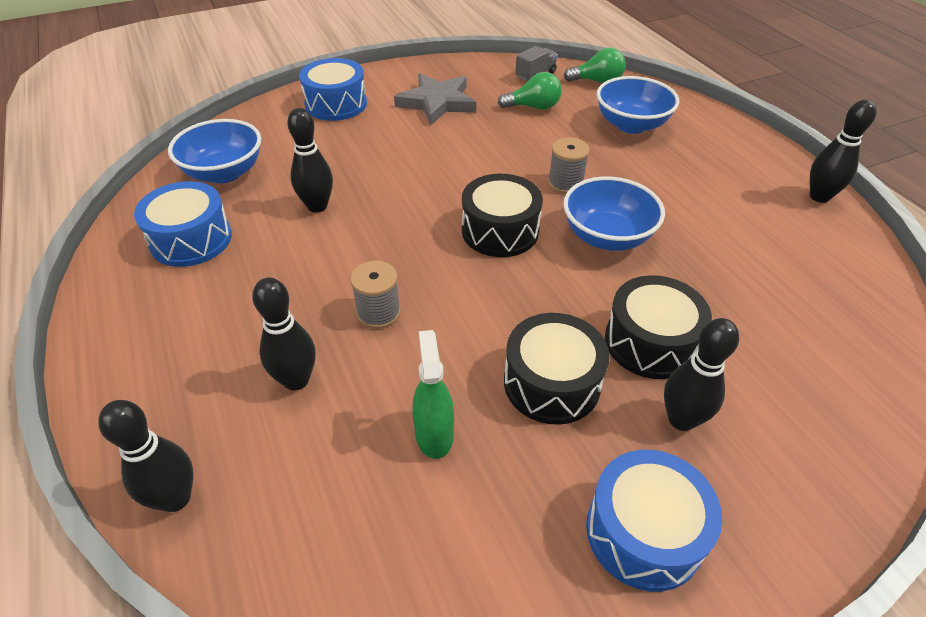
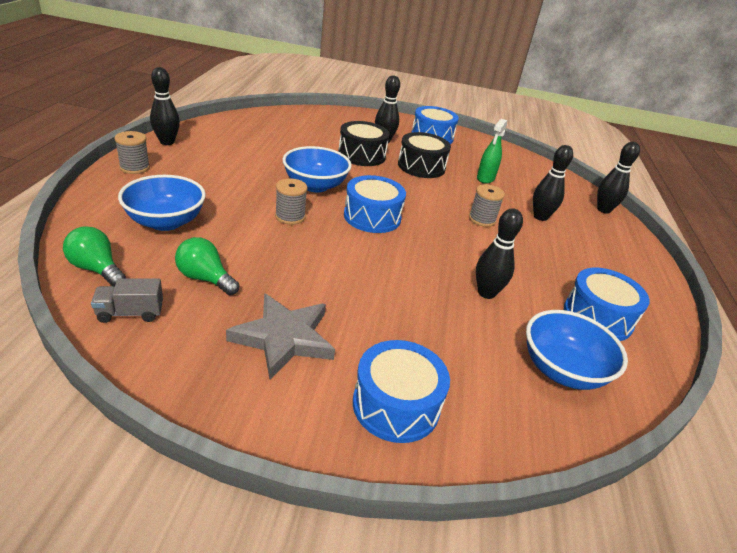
camera: 150 degrees left, 10 degrees down
black drum [462,174,543,257] -> blue drum [344,175,406,233]
none -> grey spool [115,131,150,174]

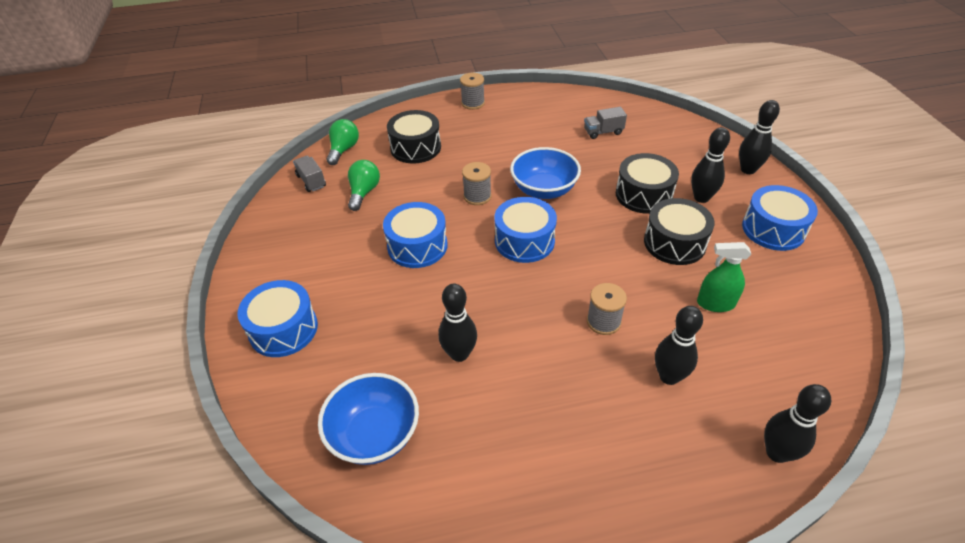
camera: 75 degrees right, 10 degrees up
blue bowl [118,175,206,231] -> black drum [387,110,441,164]
black bowling pin [150,67,180,145] -> black bowling pin moved to [739,100,780,174]
grey star [226,293,335,379] -> none
blue drum [564,268,650,341] -> blue drum moved to [383,202,448,268]
none -> grey truck [584,107,627,139]

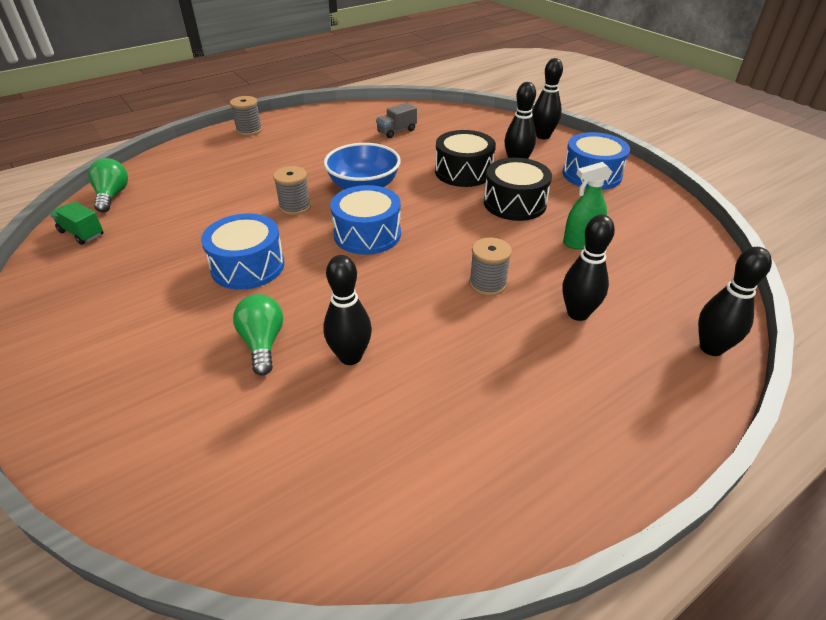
camera: 25 degrees left, 5 degrees down
blue drum [237,280,318,357] -> none
grey truck [293,156,326,192] -> green truck [50,202,104,245]
blue bowl [318,373,419,465] -> none
green light bulb [348,160,380,211] -> green light bulb moved to [233,294,283,376]
black drum [387,110,441,164] -> none

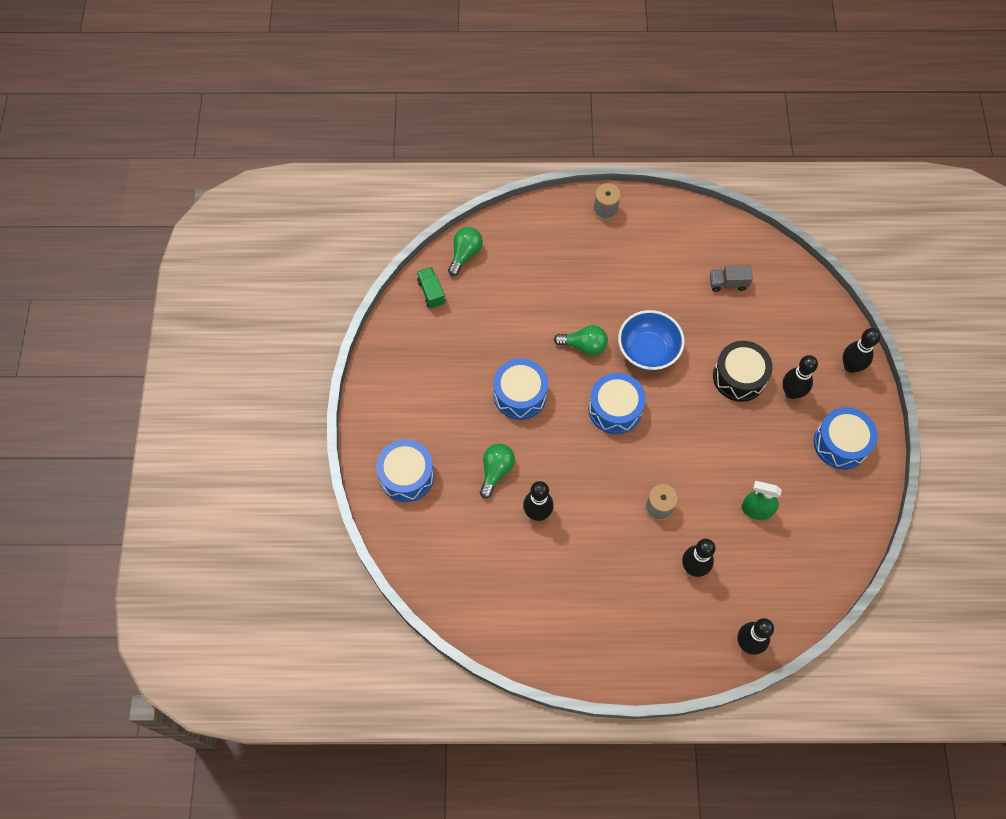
camera: 35 degrees right, 25 degrees up
grey spool [273,166,311,215] -> green light bulb [554,325,608,355]
black drum [484,158,552,221] -> none
none -> blue drum [376,439,434,502]

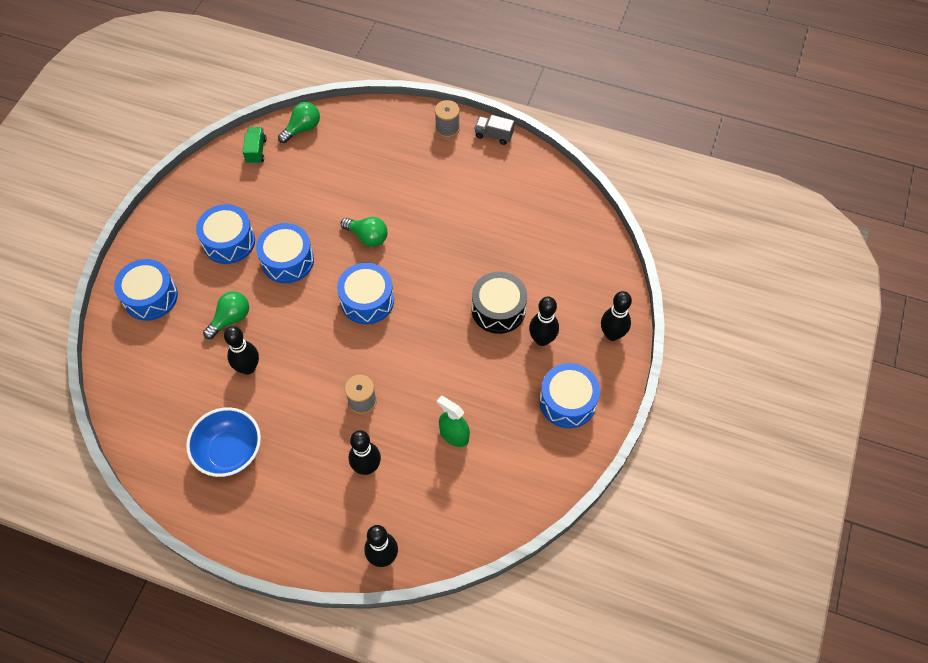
camera: 20 degrees right, 5 degrees down
blue bowl [618,310,685,371] -> blue bowl moved to [186,407,261,477]
grey truck [710,265,753,292] -> grey truck moved to [474,115,514,145]
none -> blue drum [196,204,255,264]

